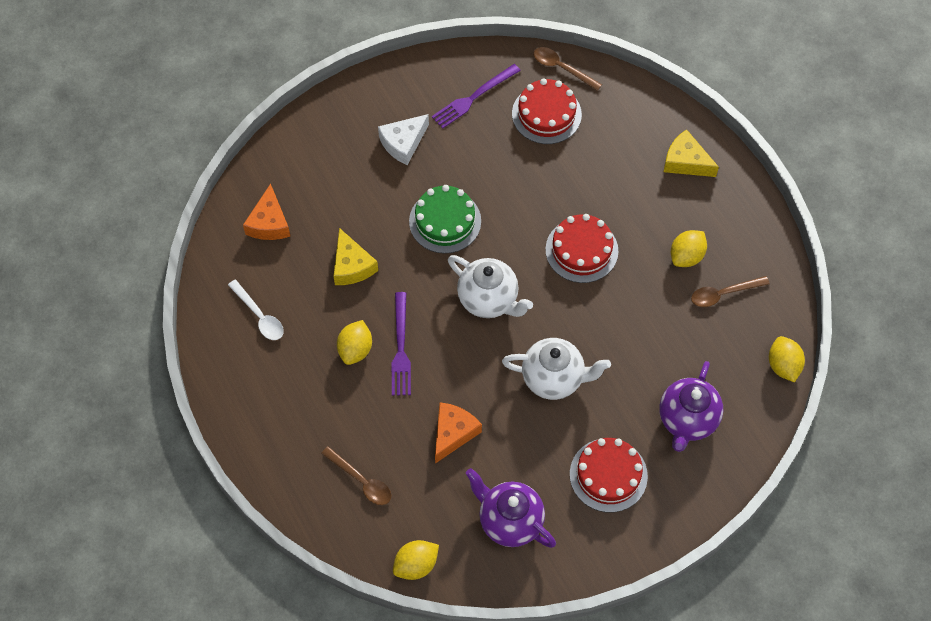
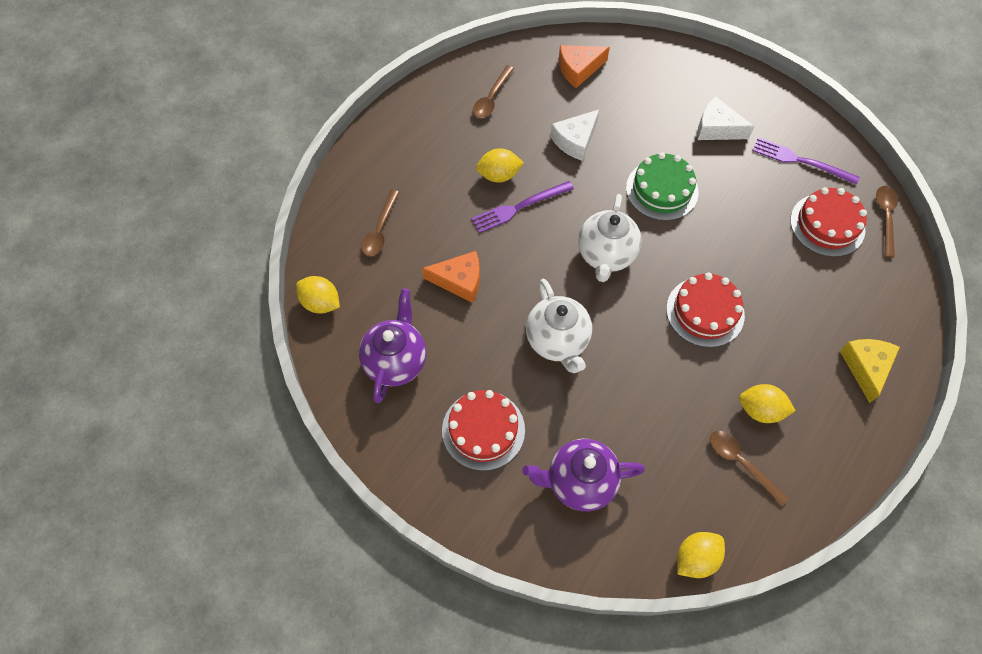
camera: 65 degrees right, 0 degrees up
white spoon [228,279,284,340] -> brown spoon [473,65,514,118]
yellow cheese [334,228,378,285] -> white cheese [550,109,600,161]

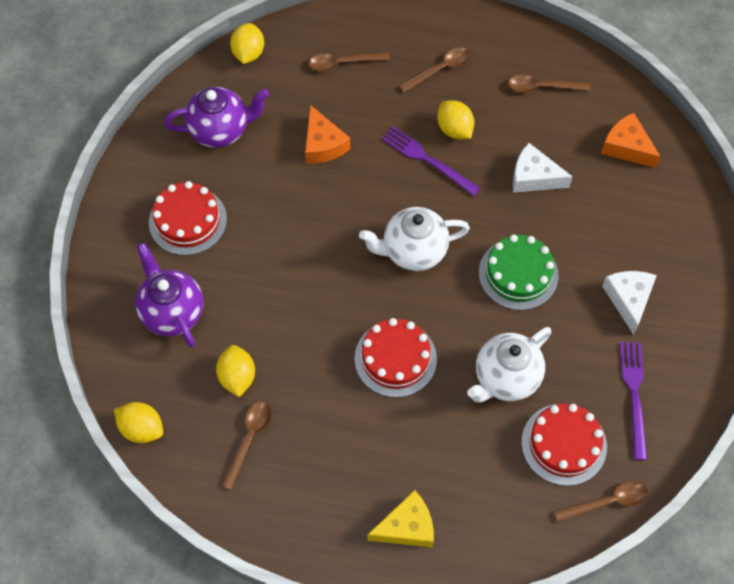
camera: 65 degrees right, 0 degrees up
white teapot [526,279,592,373] -> white teapot moved to [467,327,551,403]
yellow lemon [739,384,795,423] -> yellow lemon moved to [216,345,255,397]
none -> brown spoon [399,48,471,93]

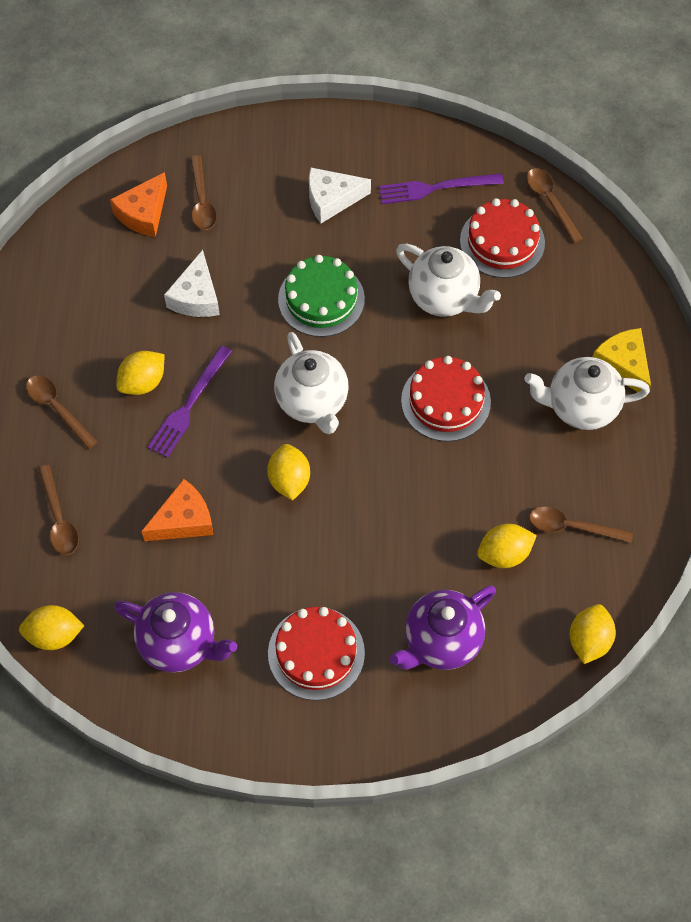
camera: 100 degrees left, 0 degrees up
purple teapot [164,87,269,148] -> purple teapot turned 135 degrees clockwise [114,592,237,673]
brown spoon [508,75,591,93] -> brown spoon moved to [190,155,217,230]
none -> yellow lemon [267,444,310,500]
none -> white teapot [524,357,650,430]

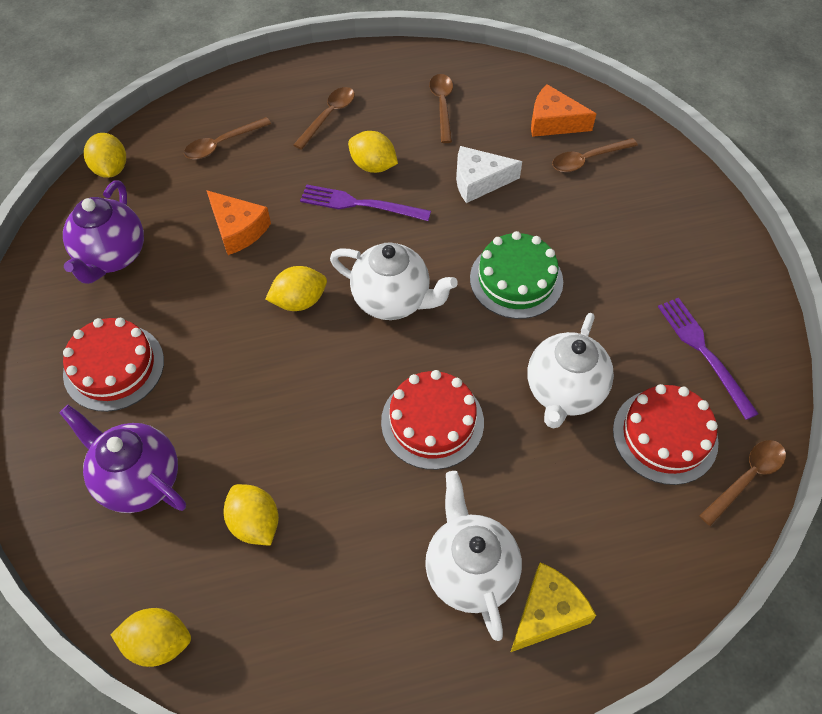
camera: 75 degrees right, 5 degrees down
white teapot [274,332,349,434] -> white teapot turned 120 degrees counterclockwise [330,242,458,320]
white cheese [309,167,371,223] -> none
brown spoon [529,506,633,543] -> brown spoon moved to [429,74,453,143]

